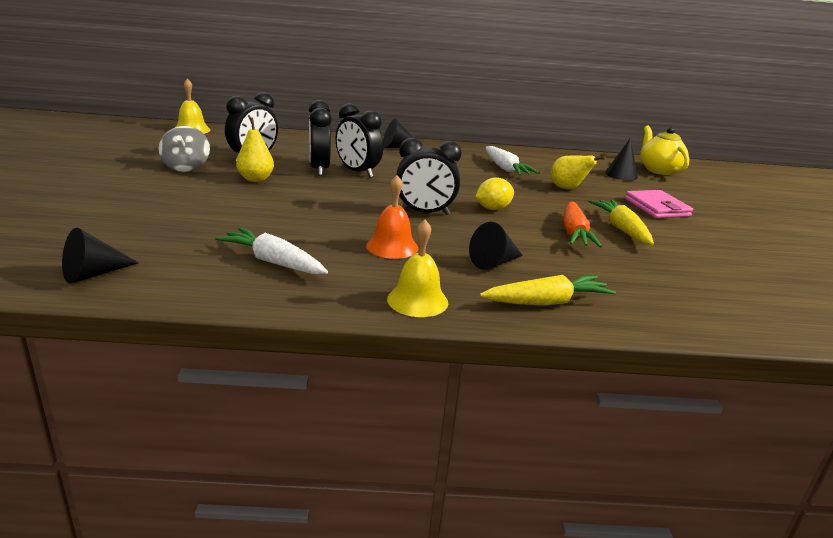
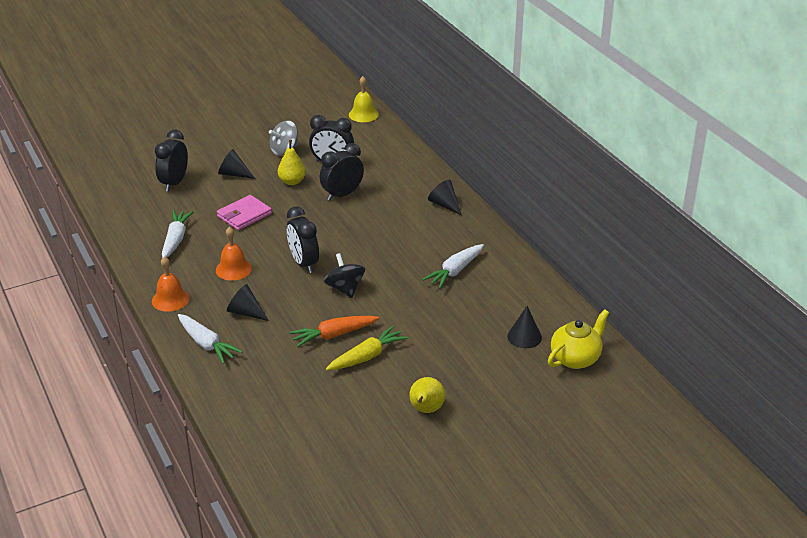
camera: 65 degrees right, 10 degrees up
black cone [62,228,139,284] -> black cone moved to [218,149,255,179]
black clock [336,103,383,177] -> black clock moved to [155,130,188,192]
yellow bell [387,220,448,317] -> orange bell [152,256,190,312]
yellow lemon [475,177,514,210] -> black spinning top [324,253,365,298]
yellow carrot [480,275,616,306] -> white carrot [178,314,243,364]
yellow pear [551,155,606,189] -> yellow pear moved to [409,377,445,413]
pink wallet [625,190,693,218] -> pink wallet moved to [217,195,272,230]

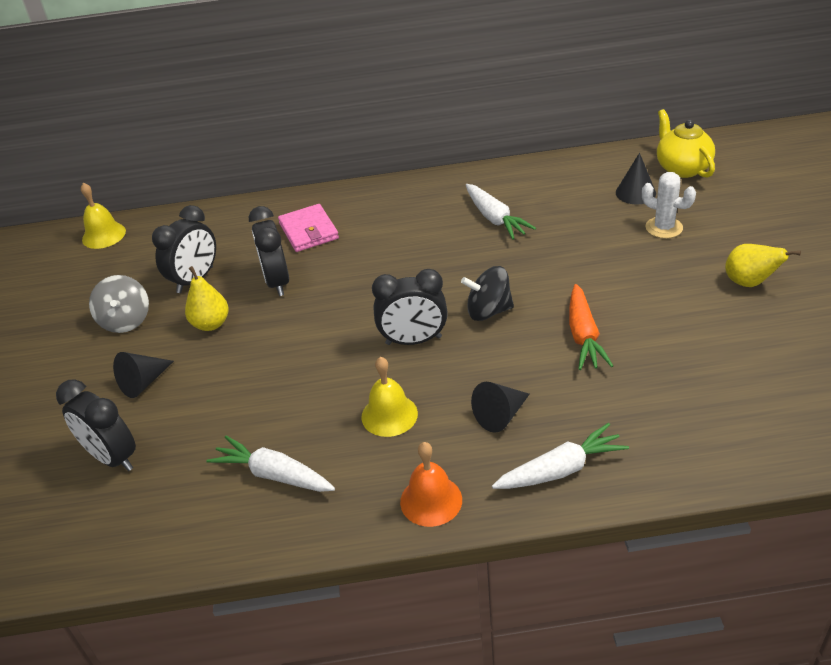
camera: 65 degrees left, 5 degrees up
orange bell [216,227,252,281] -> yellow bell [361,357,418,437]
pink wallet [217,195,272,230] -> pink wallet moved to [278,204,339,252]
yellow carrot [326,325,408,370] -> none
black cone [428,180,462,215] -> none
none -> white cactus [642,172,696,238]

